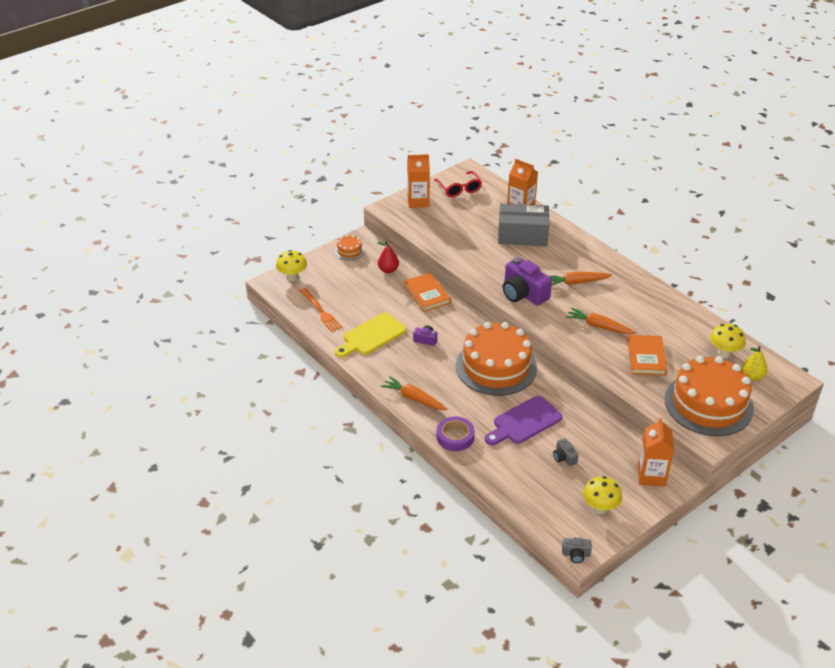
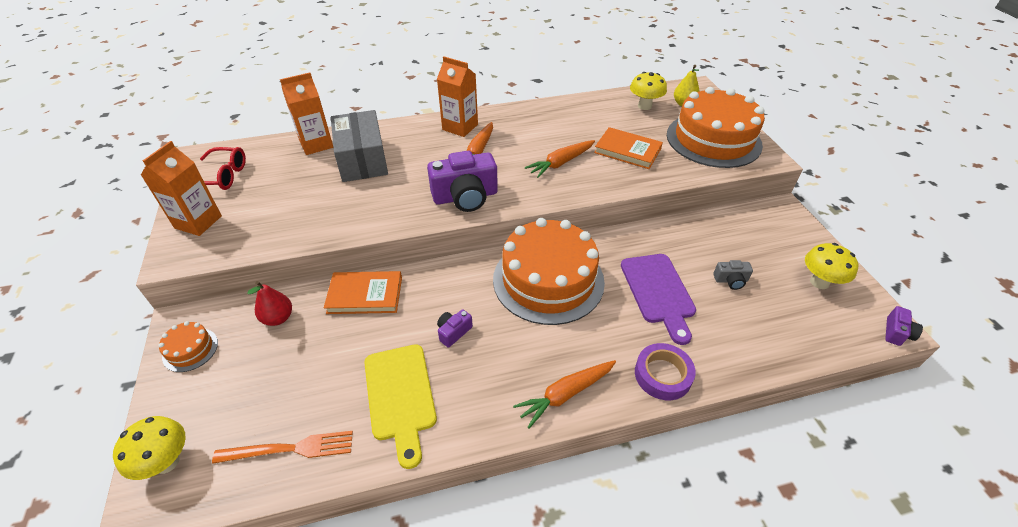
camera: 65 degrees left, 5 degrees up
grey box [498,204,549,246] -> grey box turned 45 degrees counterclockwise [331,110,388,182]
grey camera [562,538,592,563] -> purple camera [885,306,923,346]
orange carton [638,418,674,487] -> orange carton moved to [437,56,478,137]

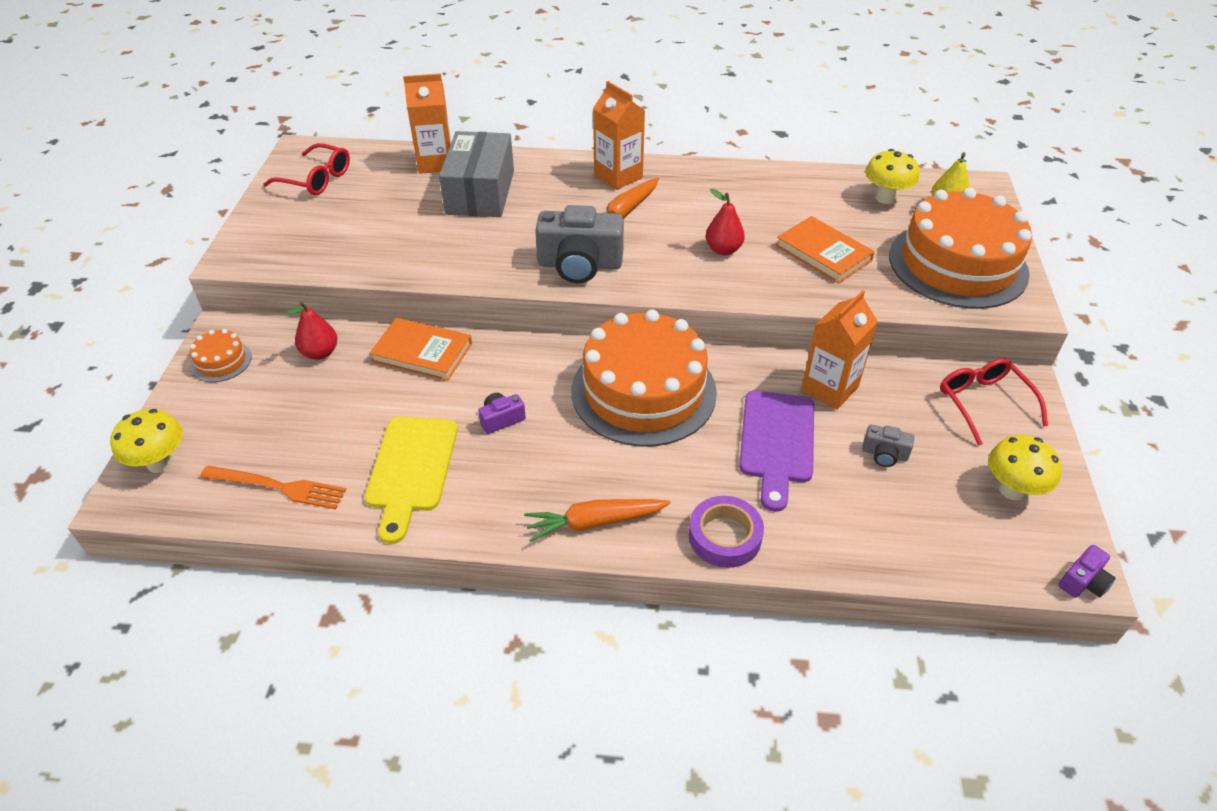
camera: 20 degrees right, 0 degrees up
orange carton [141,141,222,236] -> orange carton moved to [801,290,878,410]
purple camera [427,151,498,212] -> grey camera [535,205,624,283]
orange carrot [525,140,595,178] -> red pear [706,188,745,255]
none -> red glasses [940,358,1048,446]

